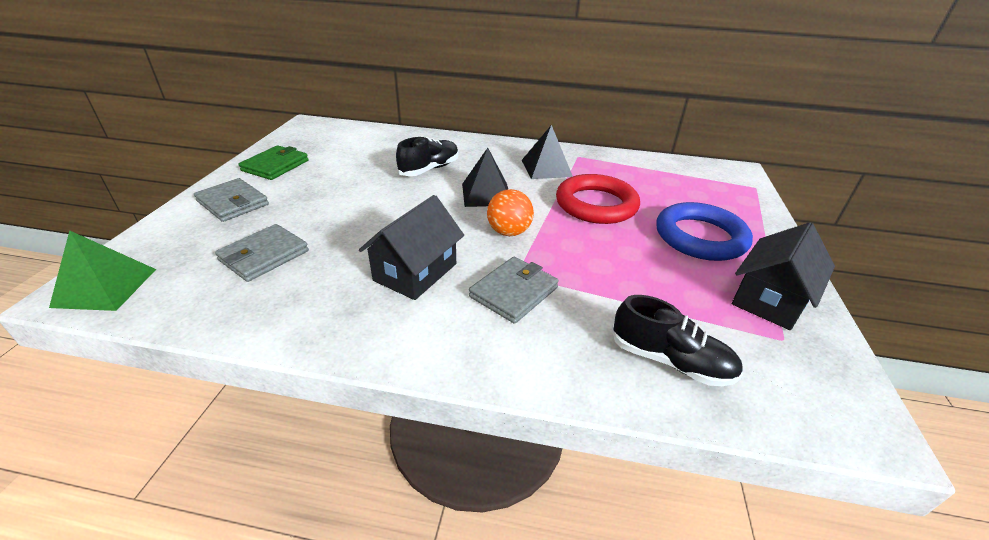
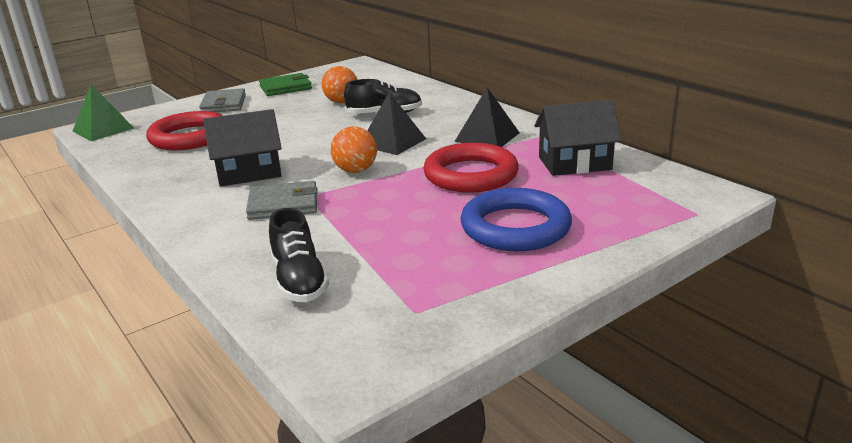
camera: 45 degrees right, 10 degrees down
grey wallet [215,224,309,282] -> red ring [146,111,223,150]
black house [732,222,835,330] -> black house moved to [534,100,621,176]
none -> orange ball [322,66,357,103]

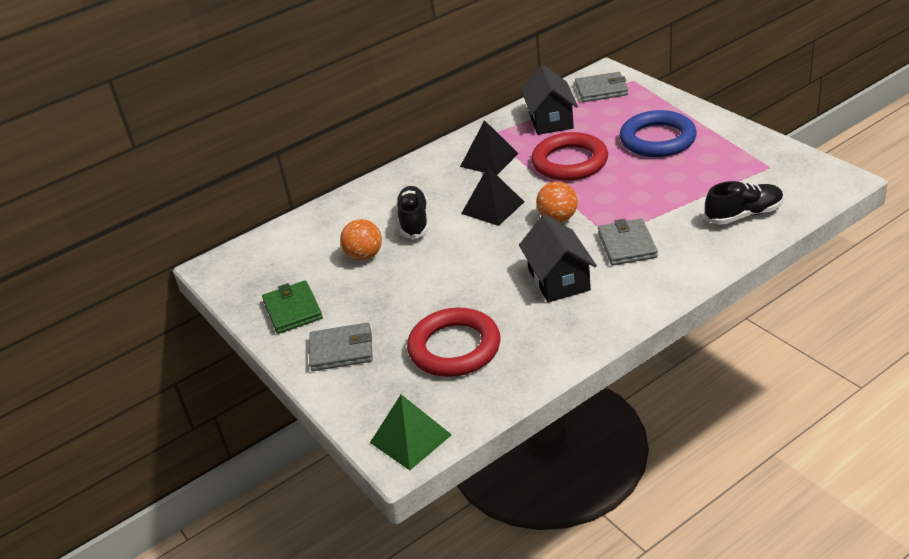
camera: 85 degrees left, 10 degrees up
none -> grey wallet [575,72,628,102]

